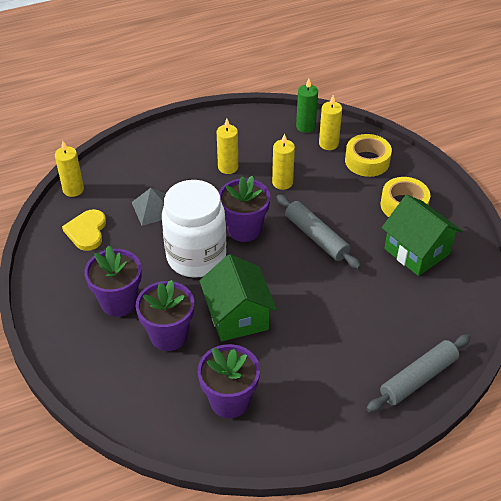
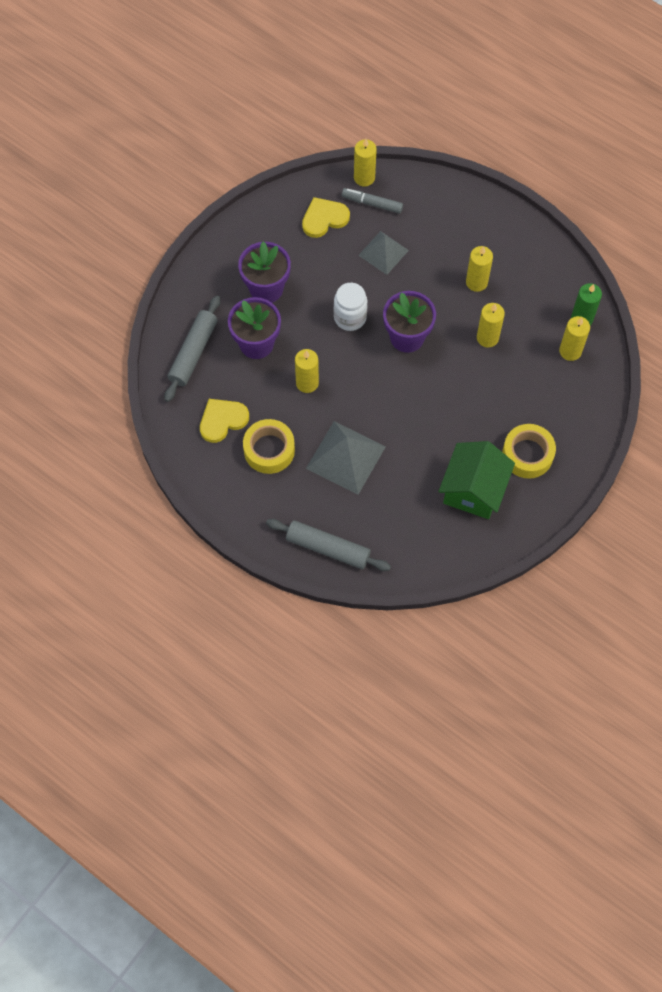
camera: 60 degrees right, 20 degrees up
white jar [162,180,226,278] -> white jar [334,283,367,331], size x0.55
purple flower pot [198,344,260,418] -> yellow heart [200,399,249,443]
green house [199,254,277,341] -> yellow candle [295,349,319,393]
grey rolling pin [277,194,361,269] -> grey rolling pin moved to [164,296,220,402]
yellow tape [345,134,392,177] -> yellow tape moved to [243,419,295,474]
none -> grey pyramid [306,421,386,495]
none -> grey marker [342,188,403,214]

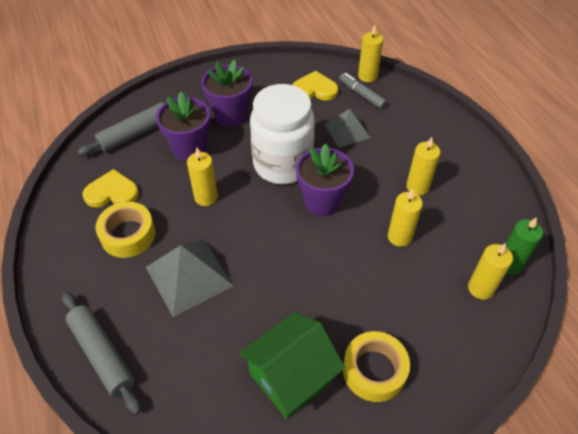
camera: 30 degrees right, 15 degrees down
white jar [334,283,367,331] -> white jar [250,84,315,185], size x1.81

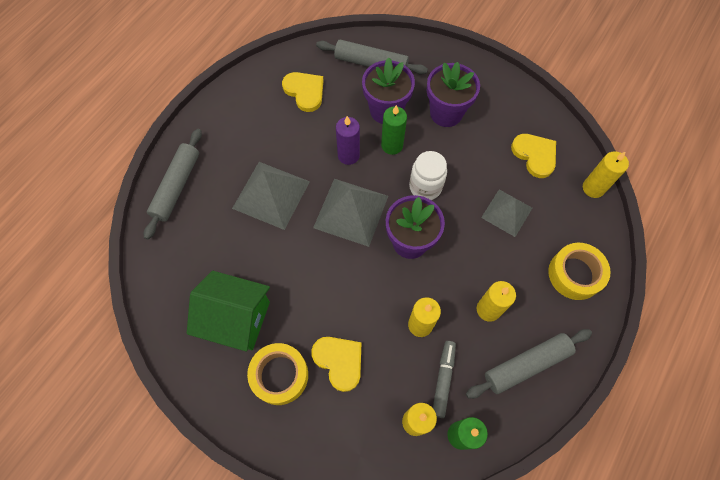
camera: 55 degrees right, 15 degrees up
yellow tape [95,202,155,258] -> yellow tape moved to [548,243,611,300]
yellow candle [187,148,218,206] -> purple candle [336,116,360,165]
white jar [250,84,315,185] -> white jar [409,151,447,200], size x0.55
grey marker [339,73,387,109] -> grey marker moved to [433,341,456,418]
none -> yellow heart [311,337,361,392]
none -> grey pyramid [313,179,388,247]
none -> green candle [381,105,407,155]
none -> grey rolling pin [466,329,592,399]

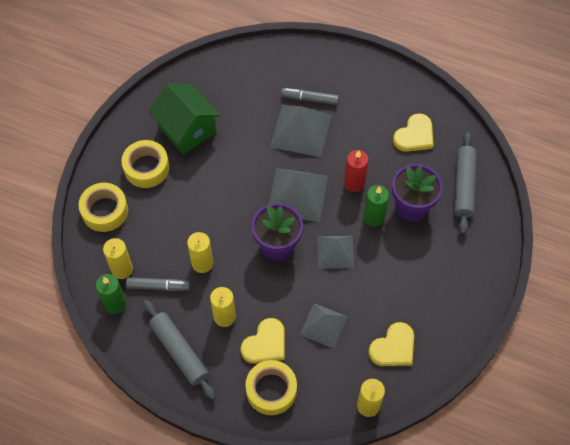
camera: 80 degrees right, 5 degrees down
grey rolling pin [144,129,202,240] -> none
green house [187,271,270,352] -> green house turned 45 degrees counterclockwise [149,83,221,154]
yellow heart [311,337,361,392] -> yellow heart moved to [241,318,285,364]
purple candle [336,116,360,165] -> red candle [344,150,368,192]
white jar [409,151,447,200] -> grey pyramid [317,236,354,268]
purple flower pot [427,62,480,127] -> none
none -> yellow tape [79,183,128,232]
none -> grey marker [281,88,339,105]

